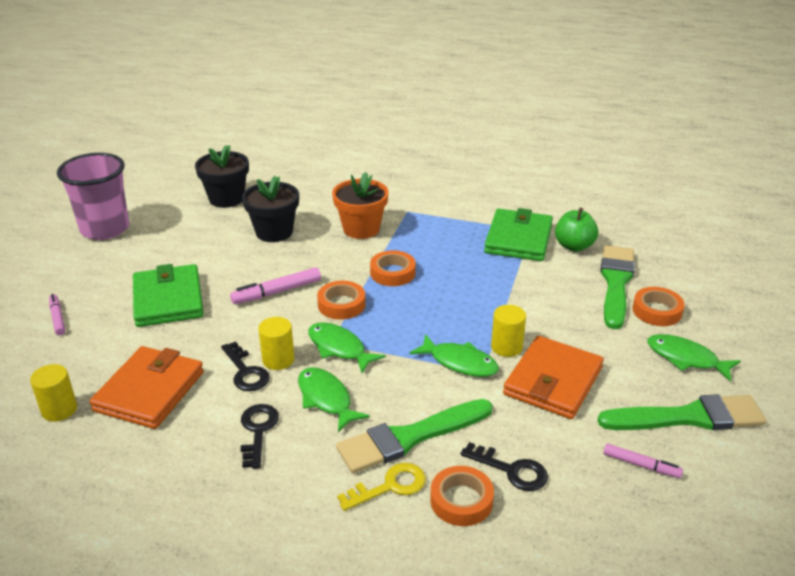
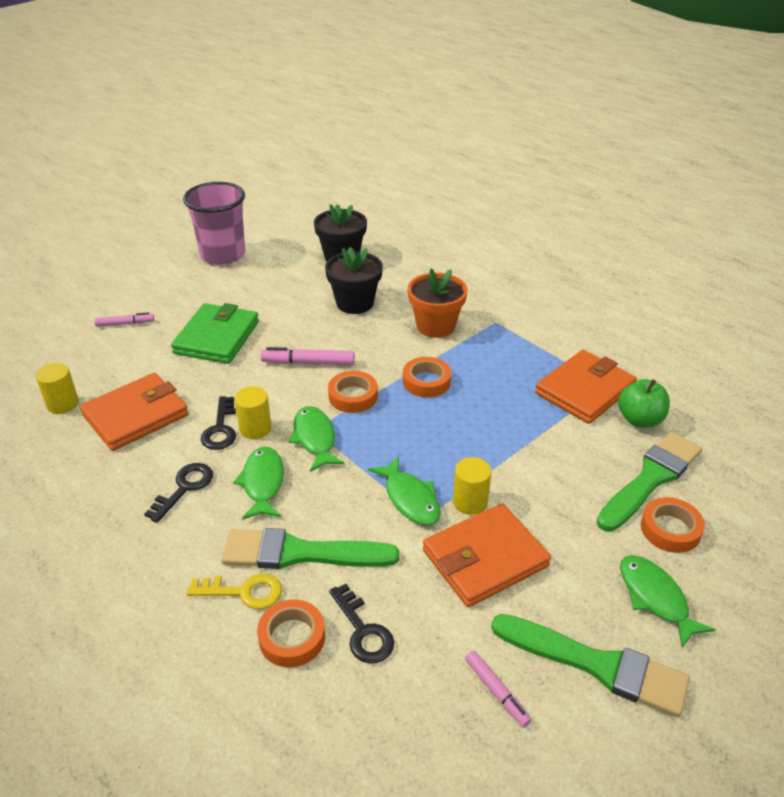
camera: 30 degrees right, 5 degrees up
pink marker [49,294,65,335] -> pink marker turned 75 degrees clockwise [94,312,154,327]
green wallet [484,208,553,261] -> orange wallet [535,350,637,424]

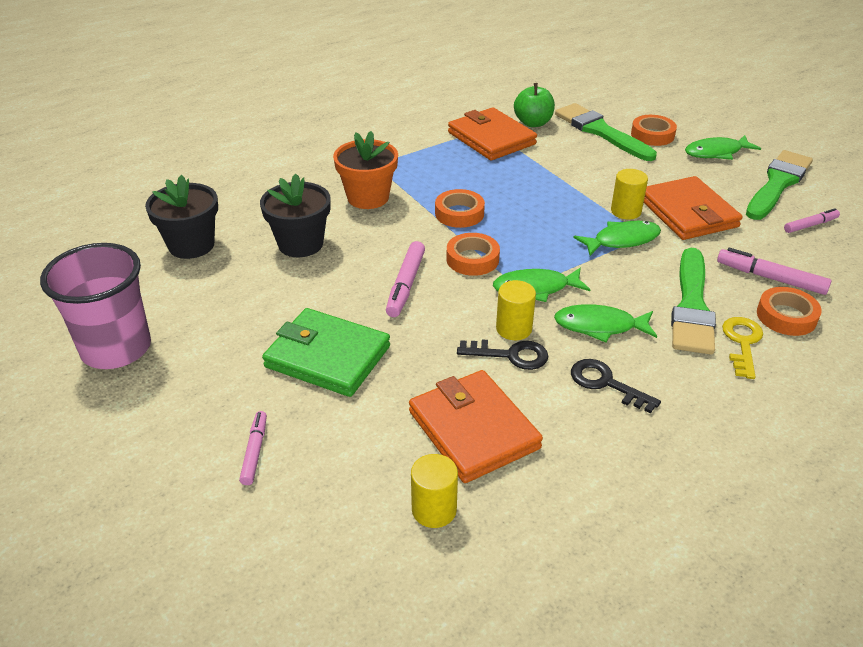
camera: 80 degrees left, 0 degrees up
black key [329,584,394,663] -> pink marker [717,248,832,295]

